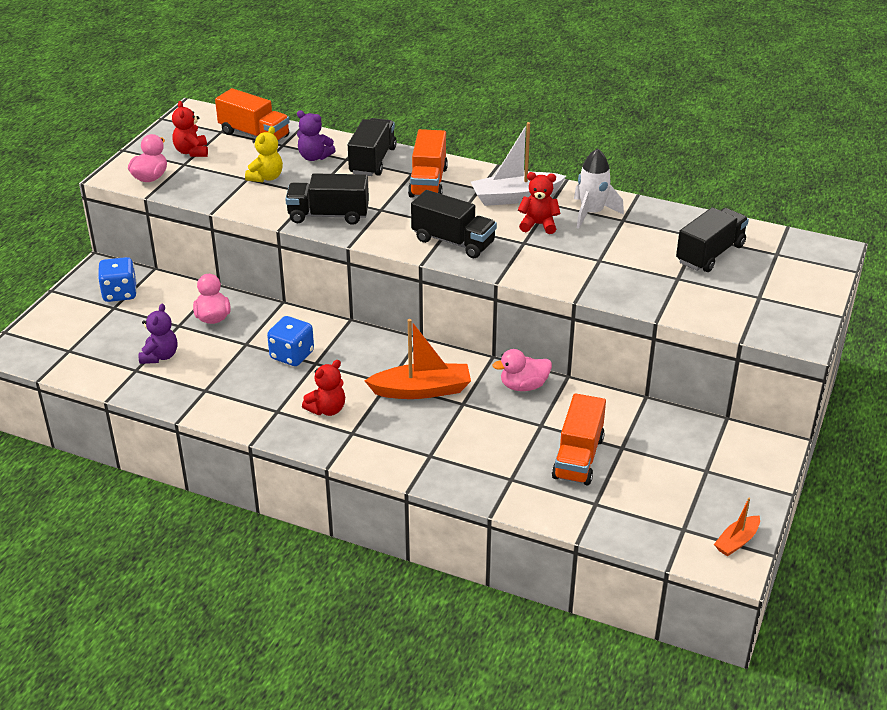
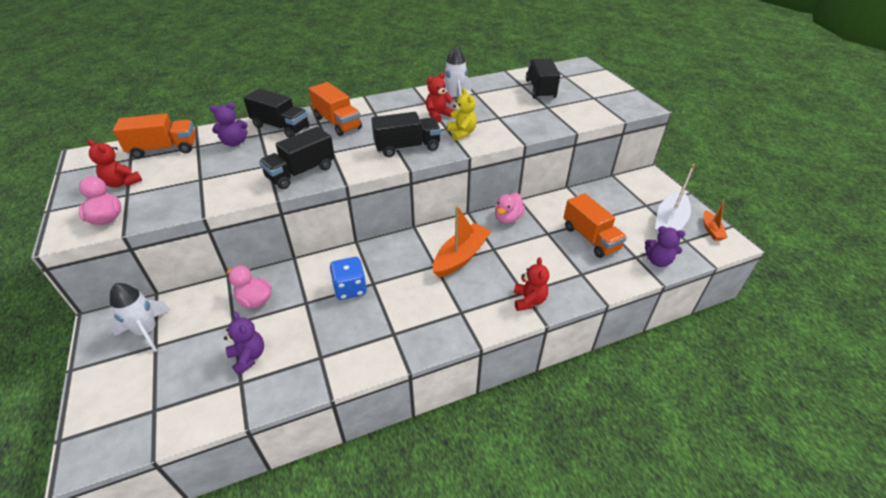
camera: 45 degrees left, 5 degrees up
blue dice [98,257,137,302] -> white rocket [110,283,170,352]
yellow teddy bear [245,126,283,182] -> yellow teddy bear moved to [447,88,477,141]
red teddy bear [302,360,345,416] -> red teddy bear moved to [514,257,549,311]
black truck [348,118,397,176] -> black truck turned 150 degrees clockwise [243,88,309,138]
white boat [471,122,566,206] -> white boat moved to [655,164,695,236]
none -> purple teddy bear [645,226,685,267]

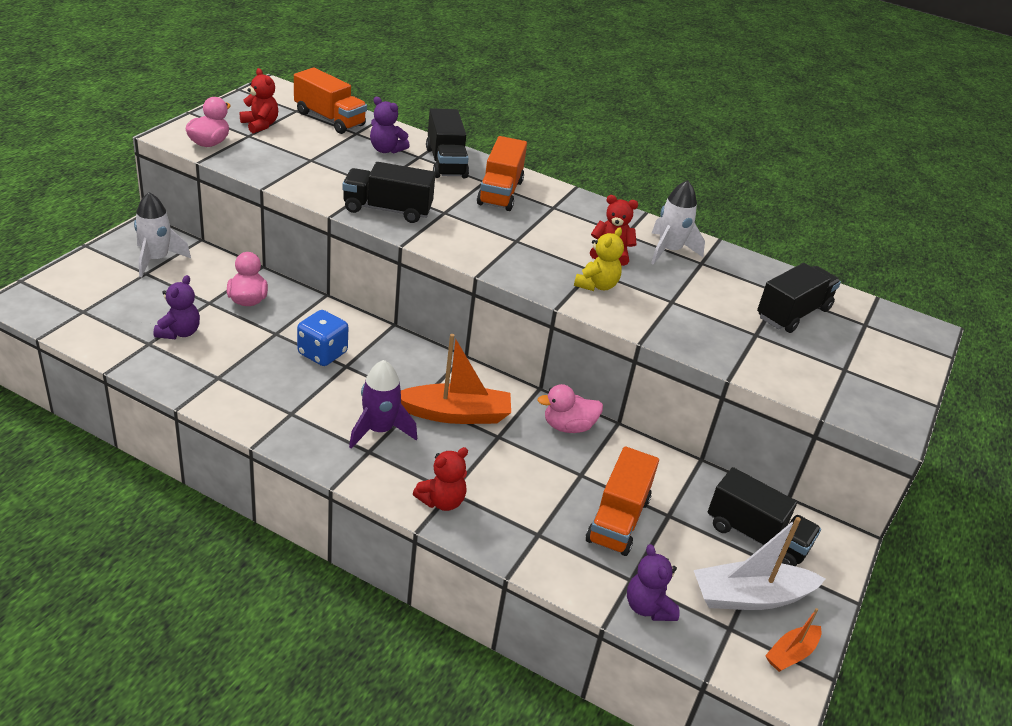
camera: 45 degrees right, 5 degrees down
red teddy bear [87,139,142,188] -> red teddy bear turned 150 degrees clockwise [240,68,278,134]
black truck [371,112,441,157] -> black truck moved to [708,467,821,566]
none -> purple rocket [349,360,417,449]

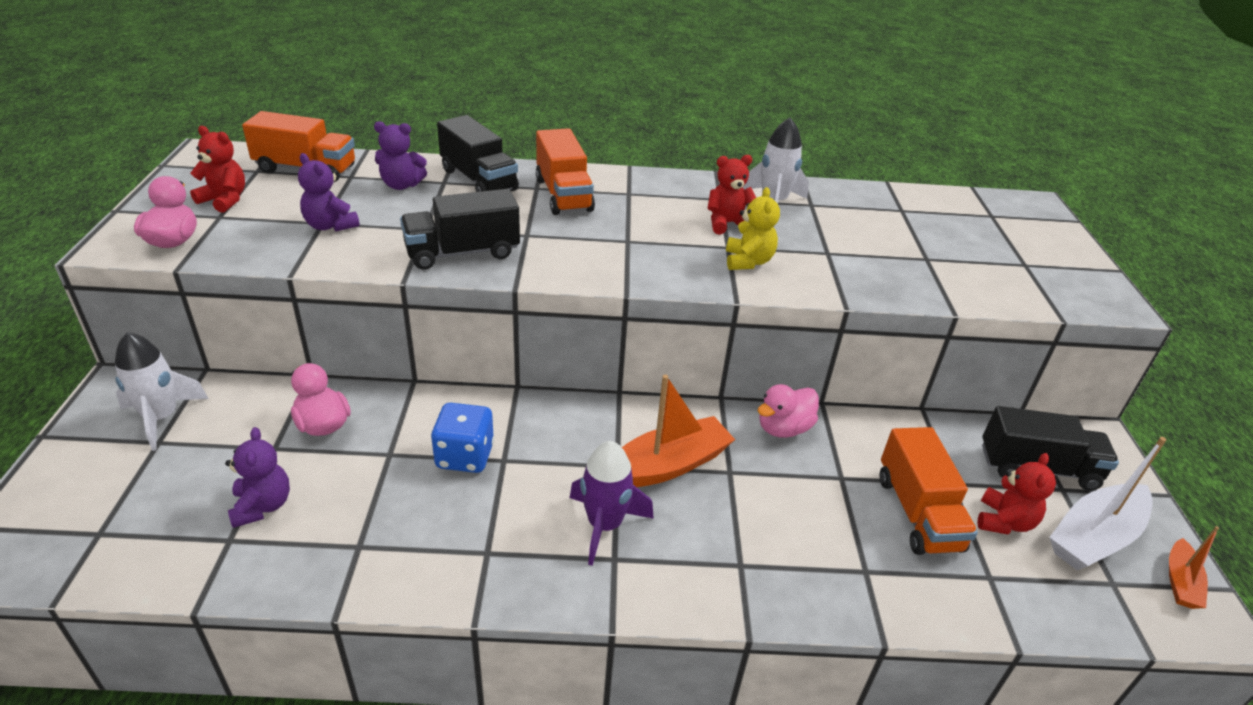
camera: 25 degrees left, 0 degrees up
red teddy bear [413,447,468,511] -> red teddy bear moved to [978,453,1056,534]
purple teddy bear [627,544,679,621] -> purple teddy bear moved to [298,153,360,232]
black truck [757,263,841,333] -> none

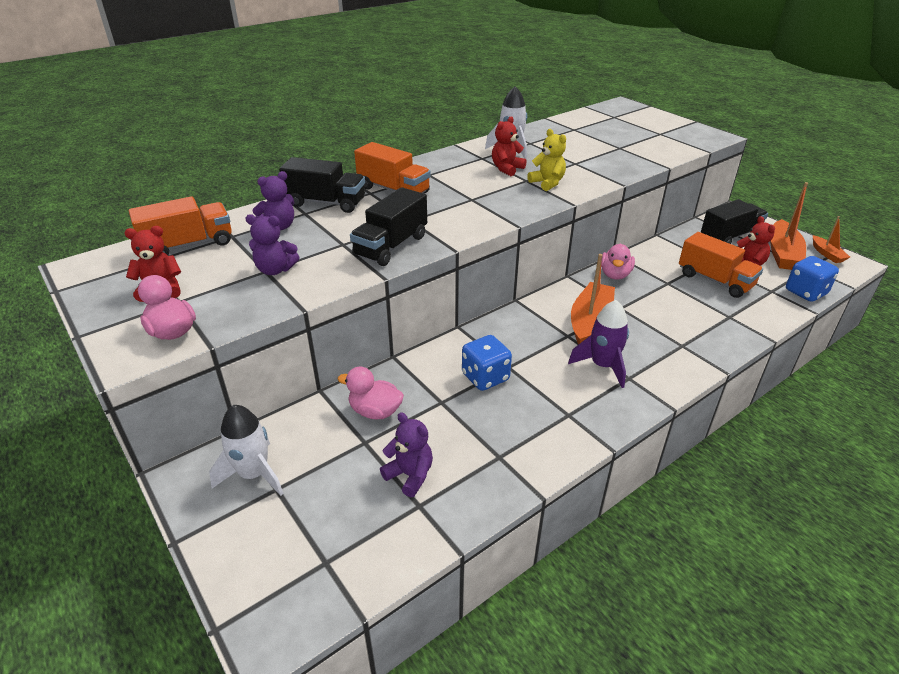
camera: 35 degrees left, 0 degrees up
white boat [1049,437,1166,570] -> orange boat [770,182,808,270]
none -> blue dice [786,256,839,302]

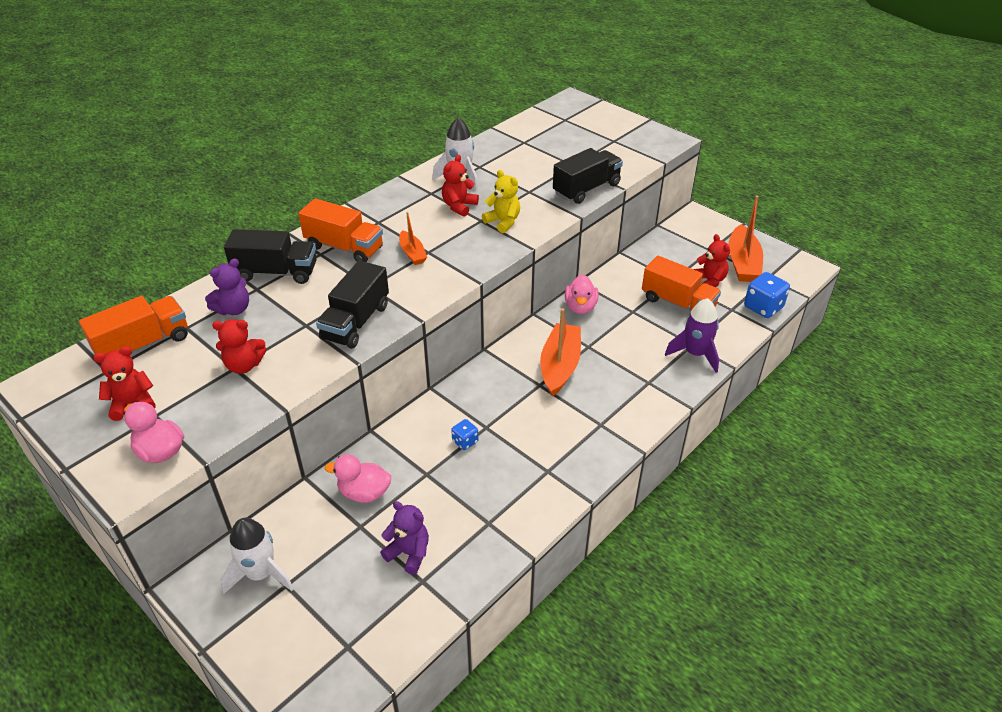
camera: 10 degrees left, 5 degrees up
purple teddy bear [245,214,300,275] -> red teddy bear [212,319,266,374]
blue dice [462,335,512,391] -> blue dice [451,419,478,450], size x0.56
purple rocket [568,300,629,388] -> purple rocket moved to [665,298,719,373]
black truck [701,199,768,244] -> black truck moved to [553,148,623,204]
orange boat [813,216,850,263] -> orange boat moved to [399,212,427,265]

